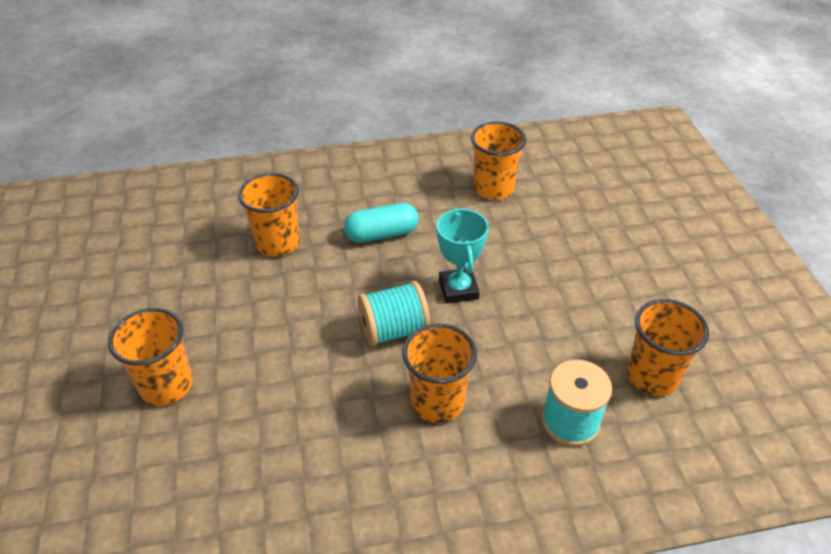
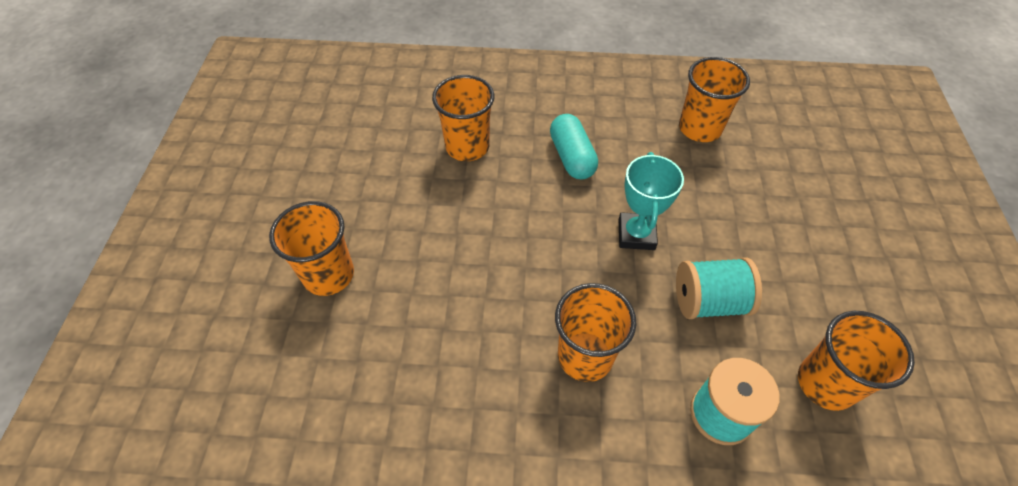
camera: 15 degrees right, 10 degrees up
turquoise capsule [344,203,419,243] -> turquoise capsule turned 75 degrees clockwise [550,114,598,180]
turquoise spool [357,281,430,346] -> turquoise spool moved to [676,257,762,319]

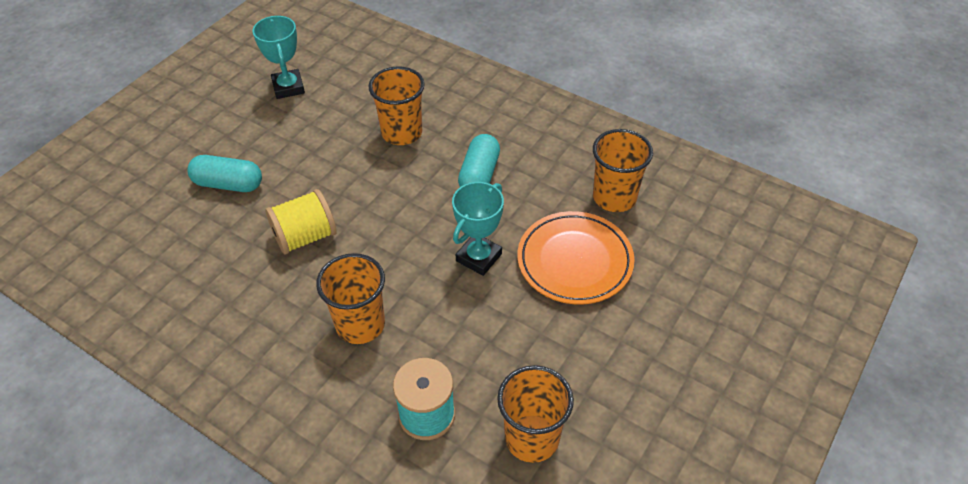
camera: 30 degrees right, 5 degrees down
orange cup [269,201,354,296] -> turquoise capsule [187,155,262,192]
turquoise spool [676,257,762,319] -> none
none -> turquoise trophy [253,16,305,99]
none -> yellow spool [265,189,337,254]
none -> orange plate [517,211,634,305]

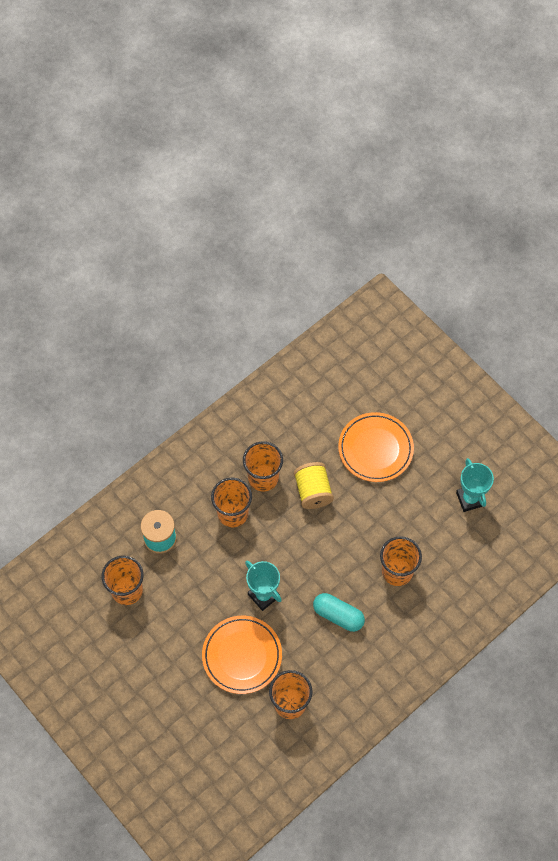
camera: 105 degrees right, 15 degrees up
turquoise capsule [187,155,262,192] -> orange plate [338,412,414,482]
turquoise trophy [253,16,305,99] -> turquoise trophy turned 75 degrees clockwise [456,458,494,512]
none -> orange cup [243,441,283,491]

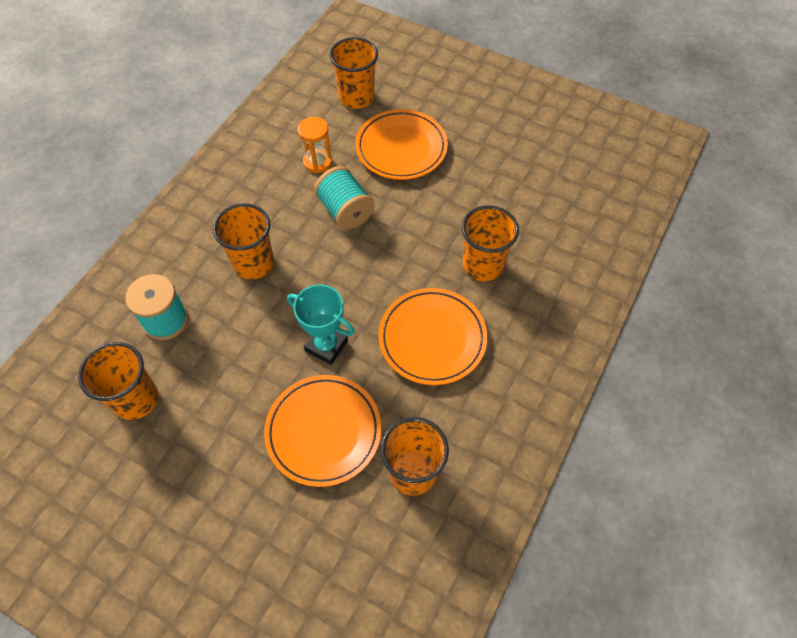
camera: 20 degrees left, 5 degrees down
orange cup [243,441,283,491] -> orange cup moved to [330,37,378,109]
yellow spool [294,462,334,509] -> turquoise spool [314,166,375,230]
turquoise capsule [313,593,365,632] -> orange plate [378,288,487,385]
turquoise trophy [456,458,494,512] -> none
none -> orange hourglass [298,117,332,173]

